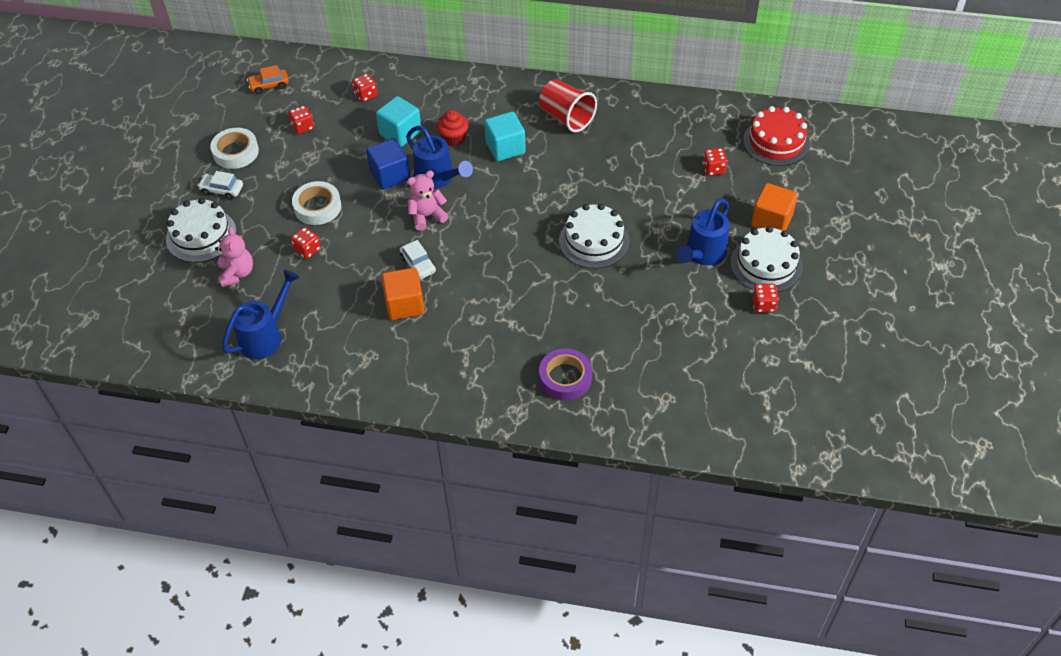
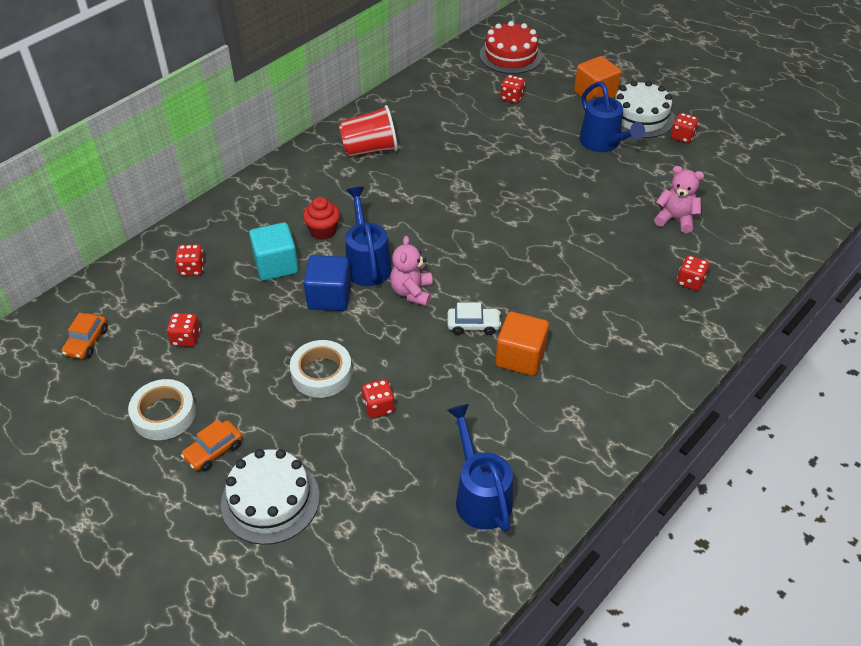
camera: 60 degrees left, 5 degrees down
white car [197,171,243,200] -> orange car [181,419,242,471]
pink teddy bear [215,227,253,287] -> pink teddy bear moved to [654,166,704,233]
blue watering can [406,126,473,189] -> blue watering can turned 90 degrees counterclockwise [346,187,392,286]
turquoise cube [484,112,526,161] -> none
purple tape [539,348,592,400] -> red dice [677,255,709,291]
white cake [559,204,630,269] -> none

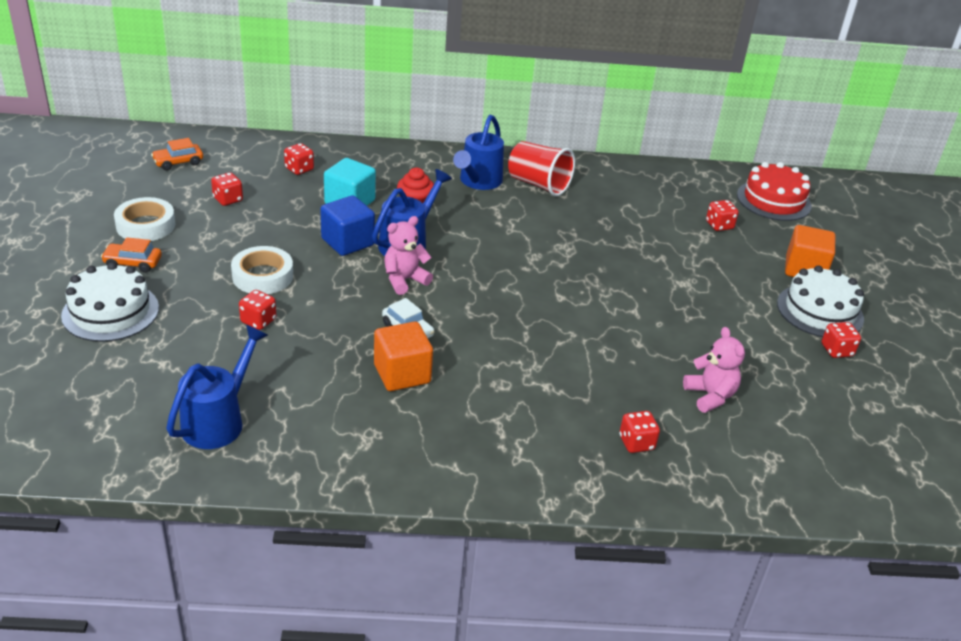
camera: 45 degrees right, 10 degrees down
blue watering can [579,82,645,152] -> blue watering can moved to [453,115,504,190]

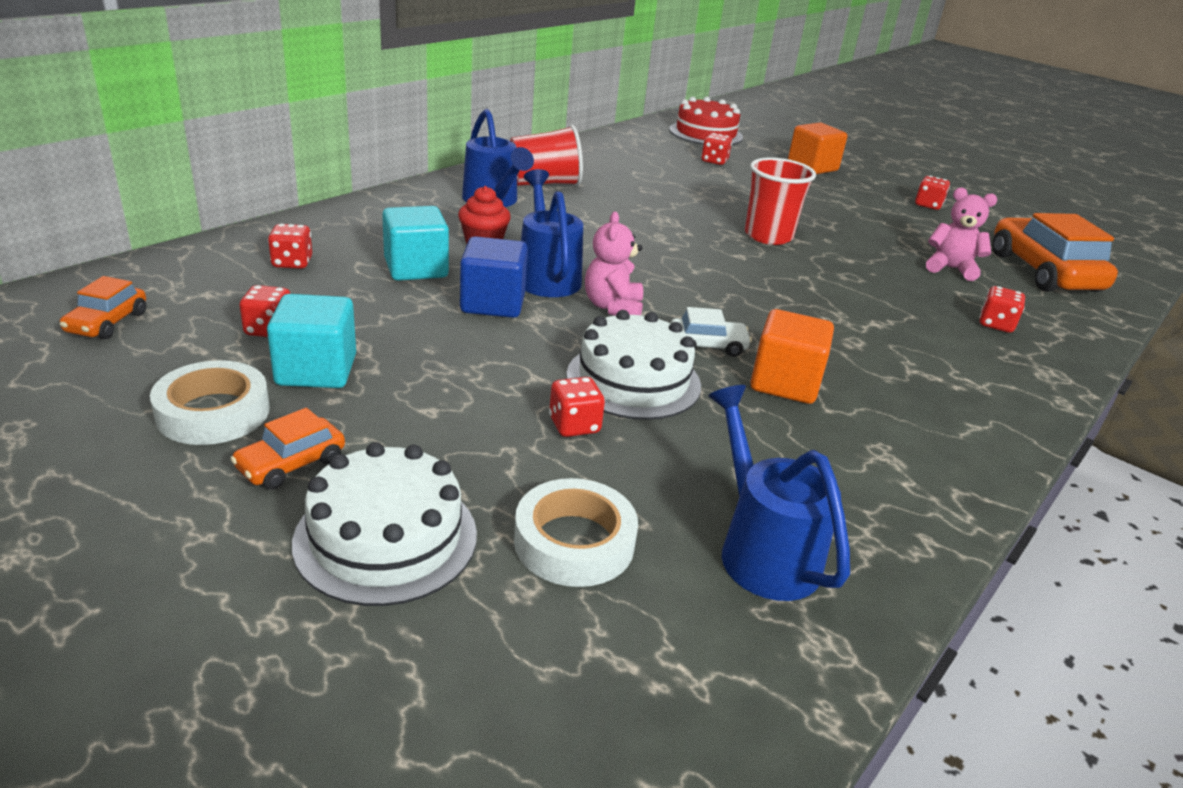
camera: 50 degrees left, 5 degrees down
white tape [231,246,293,294] -> white tape moved to [514,478,638,587]
white cake [777,265,864,337] -> white cake moved to [566,310,701,420]
none -> turquoise cube [267,294,356,388]
none -> red cup [745,157,816,245]
none -> orange car [992,213,1118,292]

